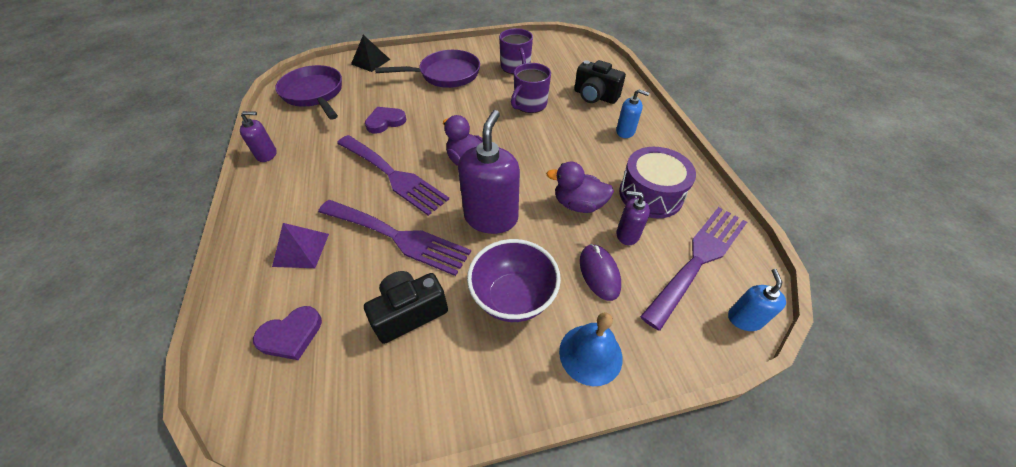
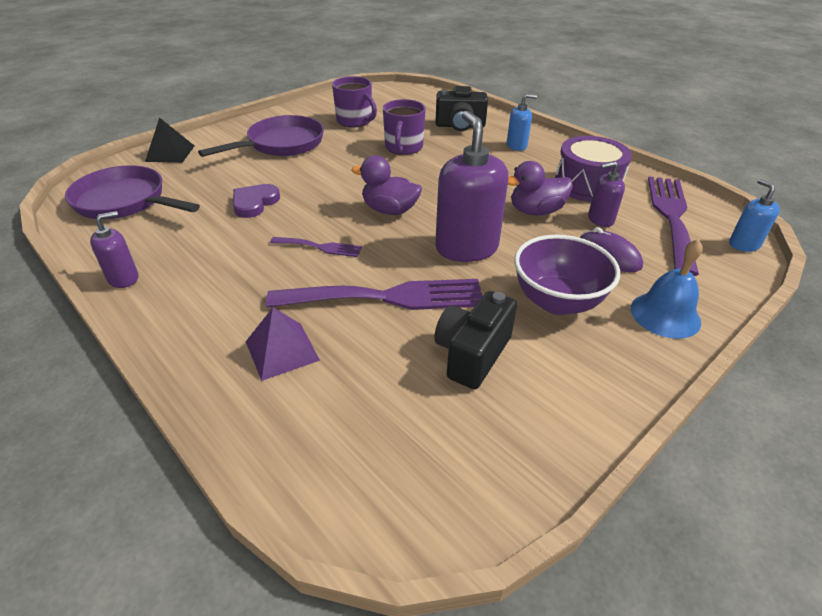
camera: 30 degrees left, 10 degrees down
purple heart [253,306,322,360] -> none
purple fork [337,135,449,216] -> purple fork [270,237,362,257], size x0.48

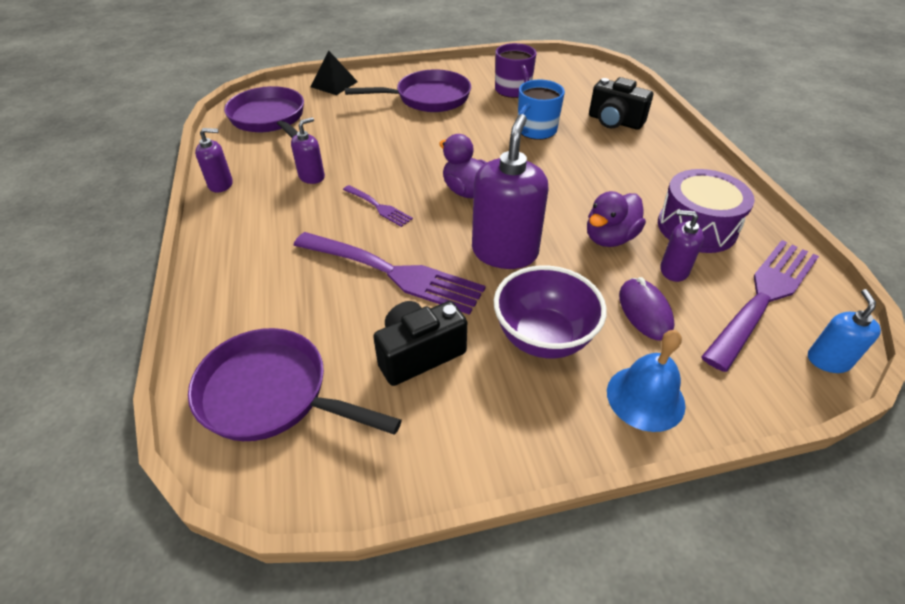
camera: 30 degrees right, 5 degrees up
purple heart [233,184,280,218] -> none
purple pyramid [246,307,320,381] -> none
purple mug [383,99,426,155] -> blue mug [518,79,565,140]
blue soap dispenser [507,94,537,151] -> none
purple duck [508,161,573,216] -> purple duck turned 60 degrees counterclockwise [587,191,646,247]
none -> purple pan [188,328,402,441]
none -> purple soap dispenser [291,117,325,184]

